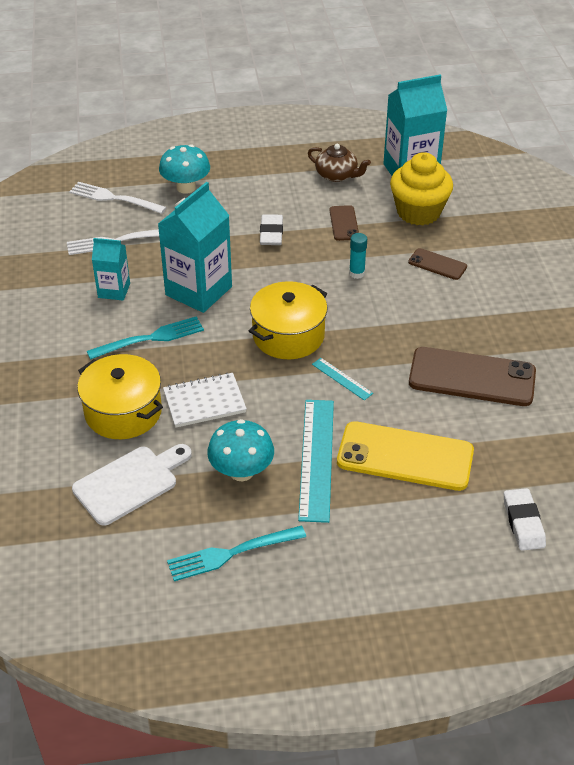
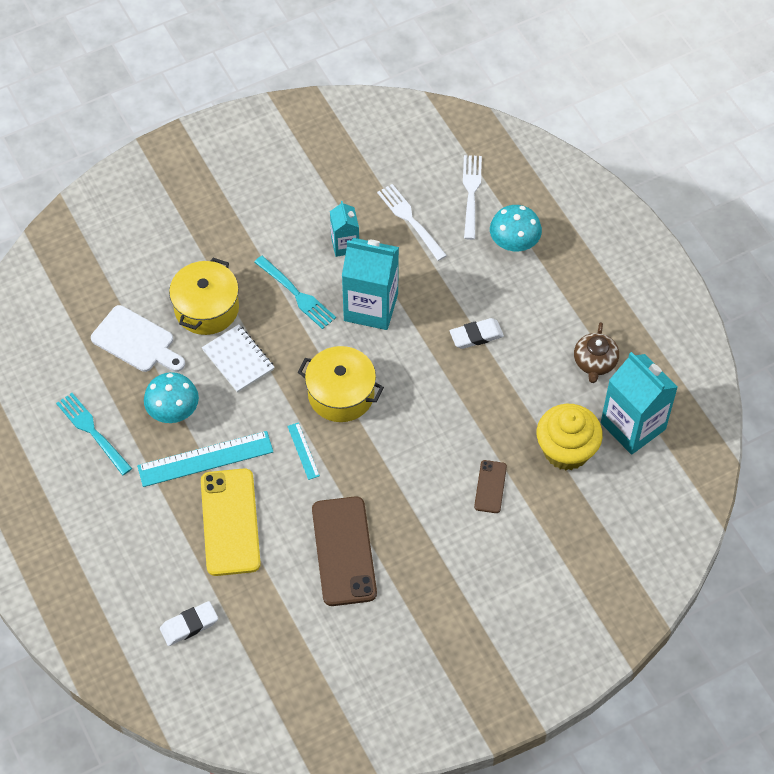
camera: 70 degrees right, 15 degrees up
turquoise ruler [312,358,373,400] -> turquoise ruler turned 45 degrees counterclockwise [287,422,320,480]
brown phone [329,205,359,241] -> none
turquoise glue stick [349,233,367,279] -> none

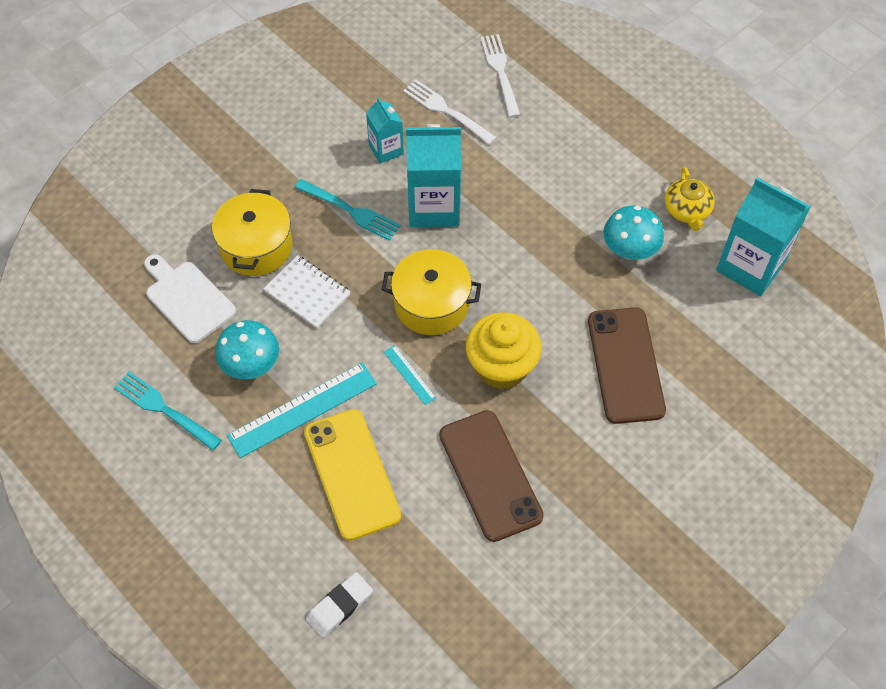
camera: 15 degrees left, 0 degrees up
white cutting board [91,305,185,372] -> white cutting board turned 150 degrees counterclockwise [144,254,236,343]
white eraser [450,318,504,349] -> none
brown phone [474,460,507,513] -> brown phone [588,307,666,424], size x2.00
turquoise mushroom [490,205,542,252] -> turquoise mushroom moved to [604,206,664,260]
yellow cupcake [537,404,603,470] -> yellow cupcake moved to [466,313,542,390]
brown teapot [574,322,619,383] -> yellow teapot [665,167,715,231]

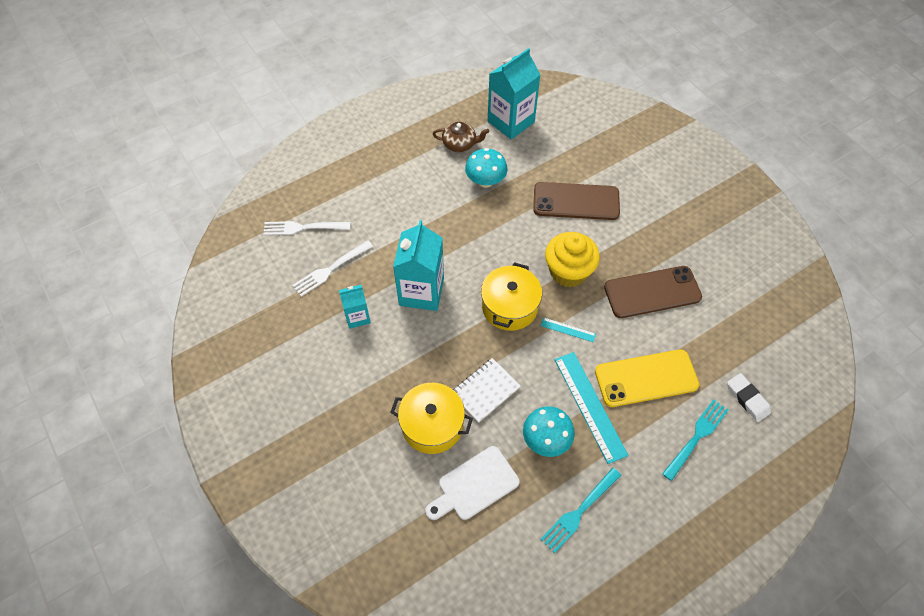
camera: 80 degrees left, 0 degrees up
turquoise fork [294,179,401,241] -> turquoise fork moved to [662,399,728,481]
turquoise ruler [384,345,436,405] -> turquoise ruler turned 45 degrees clockwise [541,318,596,342]
yellow teapot [665,167,715,231] -> brown teapot [433,122,489,152]

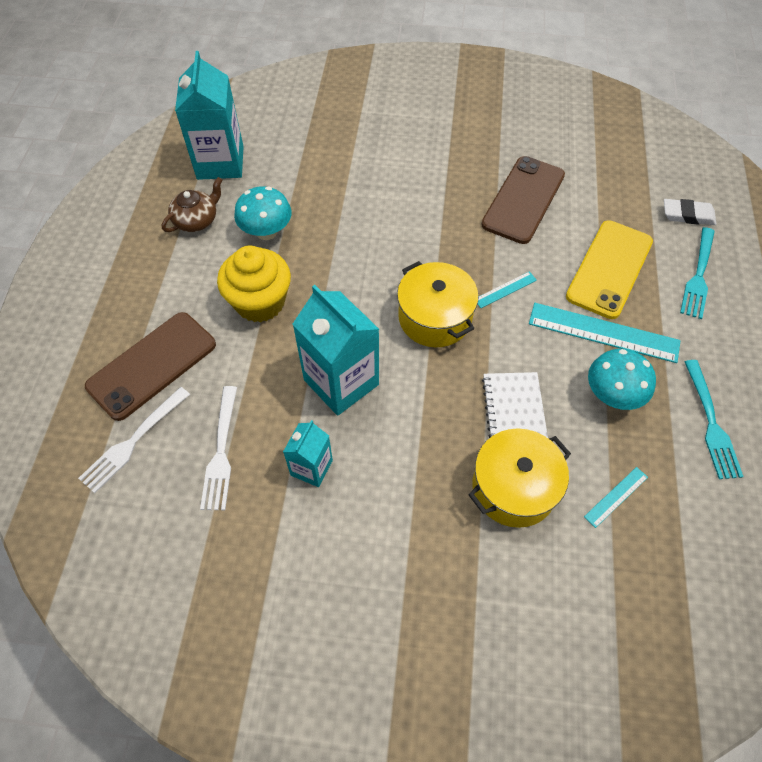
camera: 50 degrees left, 0 degrees up
white cutting board [425,446,520,520] -> turquoise ruler [584,467,648,528]
brown phone [534,182,620,220] -> brown phone moved to [85,312,216,421]
yellow cupcake [545,232,600,287] -> yellow cupcake moved to [217,246,291,323]
turquoise fork [662,399,728,481] -> turquoise fork turned 150 degrees counterclockwise [680,227,715,319]

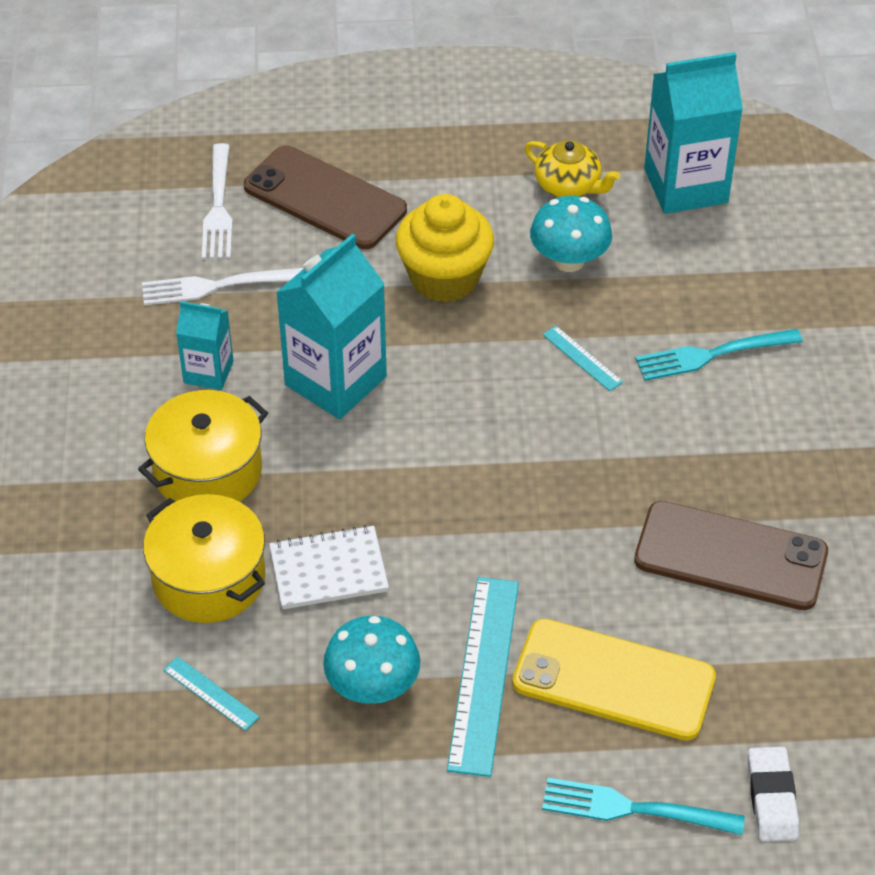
camera: 80 degrees right, 10 degrees down
white fork [78,387,190,493] -> white fork turned 120 degrees counterclockwise [202,143,232,259]
brown teapot [162,177,223,232] -> yellow teapot [525,140,620,197]
yellow pot [397,261,479,347] -> yellow pot moved to [138,390,268,502]
turquoise ruler [478,271,537,308] -> turquoise ruler moved to [543,326,623,391]
turquoise fork [685,360,744,479] -> turquoise fork moved to [635,329,803,381]

